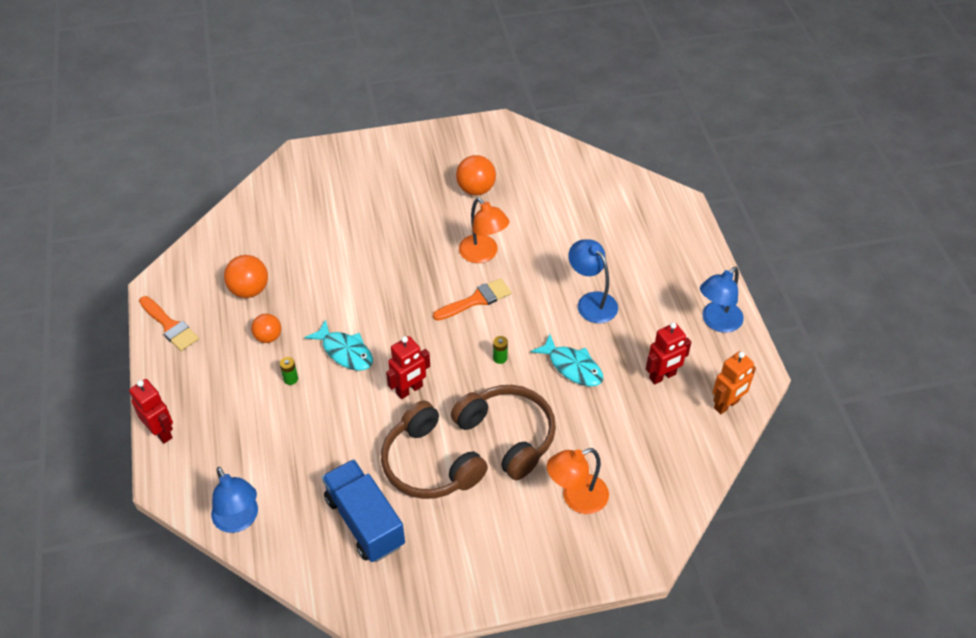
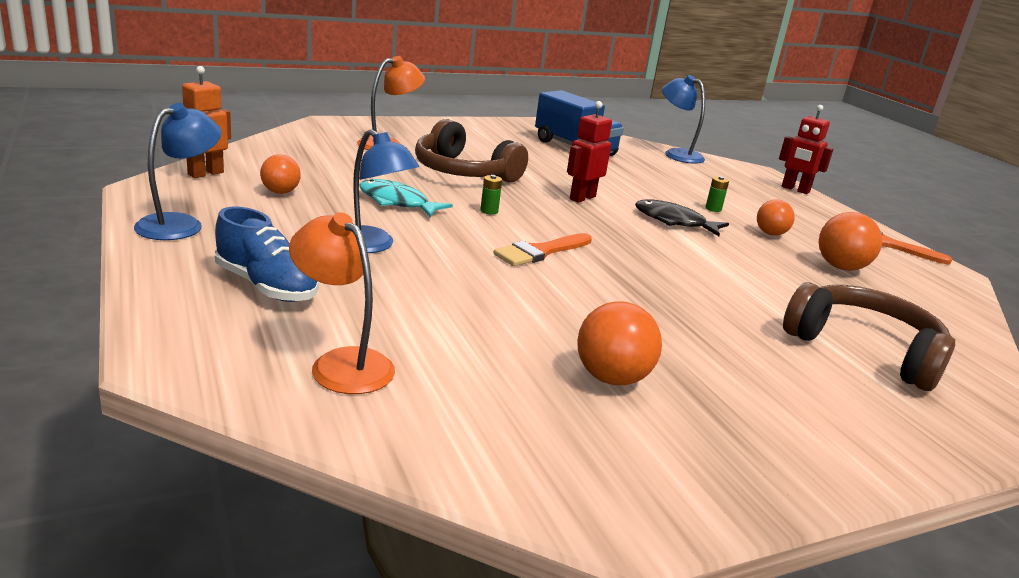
camera: 165 degrees right, 25 degrees down
turquoise fish [304,319,373,371] -> black fish [635,199,729,236]
brown headphones [381,401,488,499] -> brown headphones moved to [783,282,955,391]
orange lamp [459,198,509,263] -> orange lamp moved to [289,212,395,394]
red robot [646,322,691,384] -> orange ball [260,154,301,194]
none -> blue shoe [215,207,319,302]

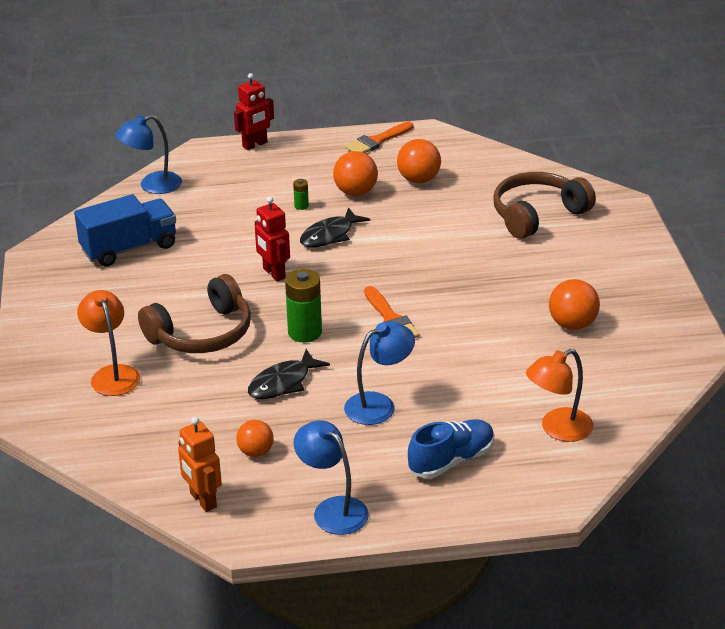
camera: 70 degrees left, 10 degrees up
turquoise fish [359,179,453,217] -> black fish [248,349,330,399]
green battery [480,175,502,214] -> green battery [285,269,322,343], size x2.12
orange ball [757,199,795,236] -> orange ball [333,151,378,196], size x1.50

